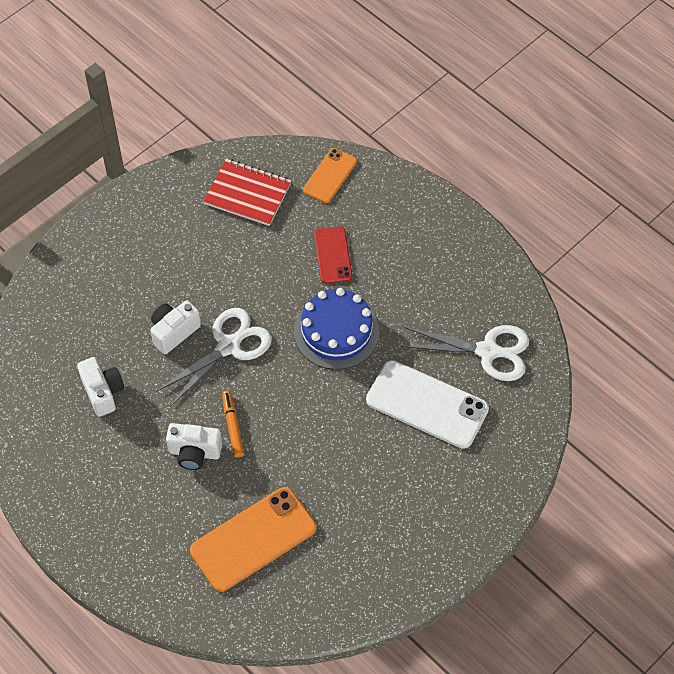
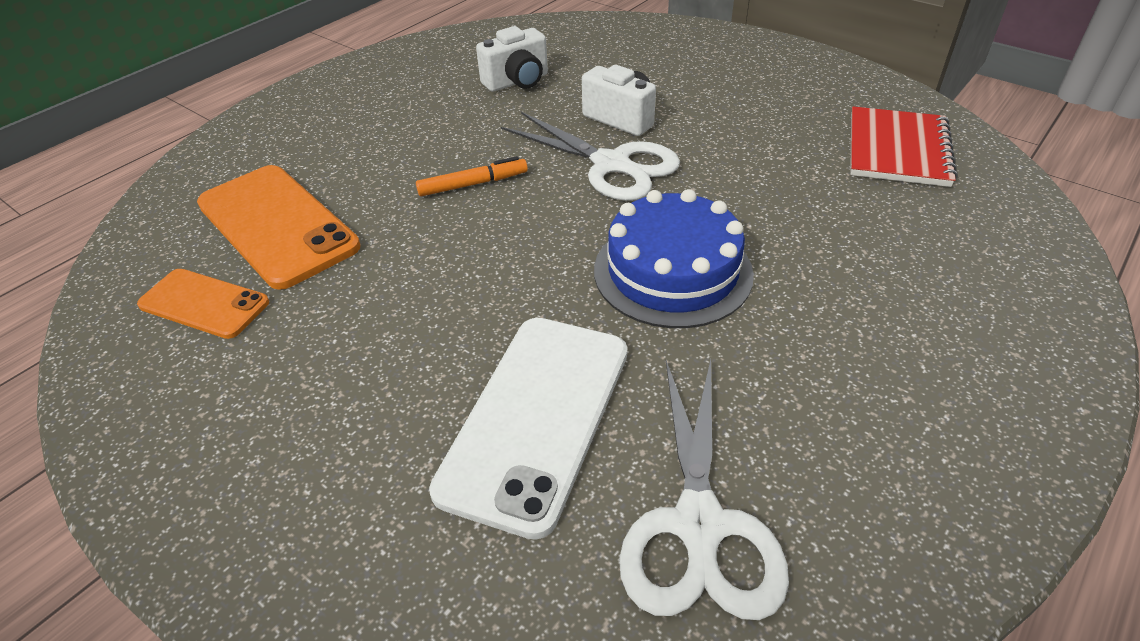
camera: 85 degrees right, 15 degrees down
white camera [166,423,222,470] -> none
orange phone [303,148,357,203] -> orange phone moved to [137,269,269,339]
red phone [314,226,352,284] -> none

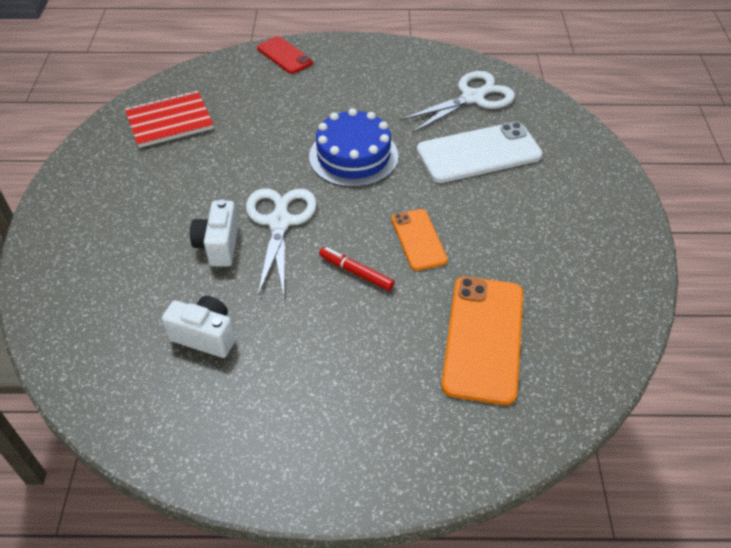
camera: 130 degrees left, 5 degrees up
orange phone [137,269,269,339] -> orange phone moved to [392,209,448,271]
orange marker [416,156,528,196] -> red marker [319,247,395,291]
none -> red phone [257,36,313,74]

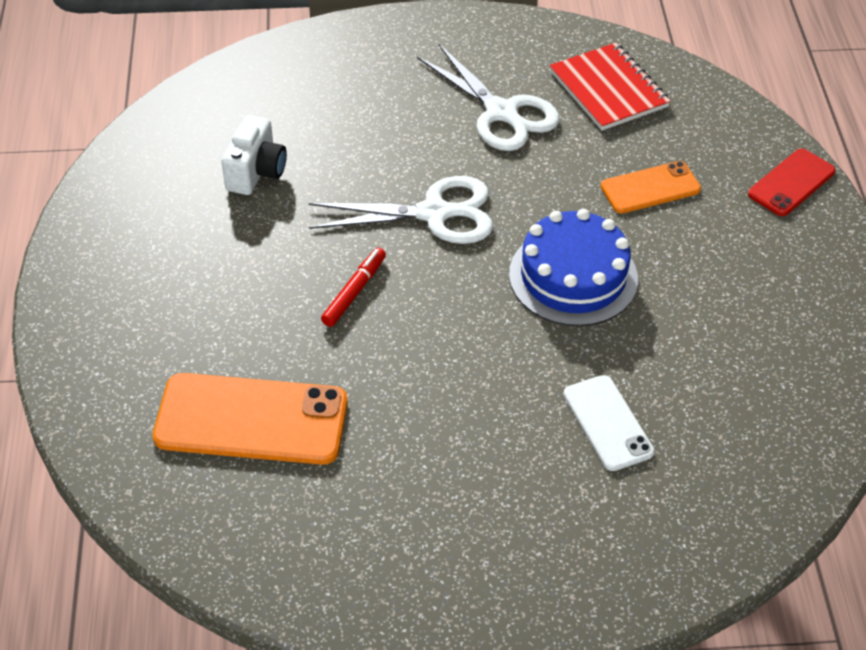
camera: 85 degrees right, 0 degrees up
white camera [190,199,239,266] -> none
orange phone [392,209,448,271] -> orange phone moved to [601,161,701,214]
white scissors [400,71,515,133] -> white scissors moved to [417,44,559,151]
white phone [417,122,543,183] -> white phone [564,375,654,471], size x0.59

